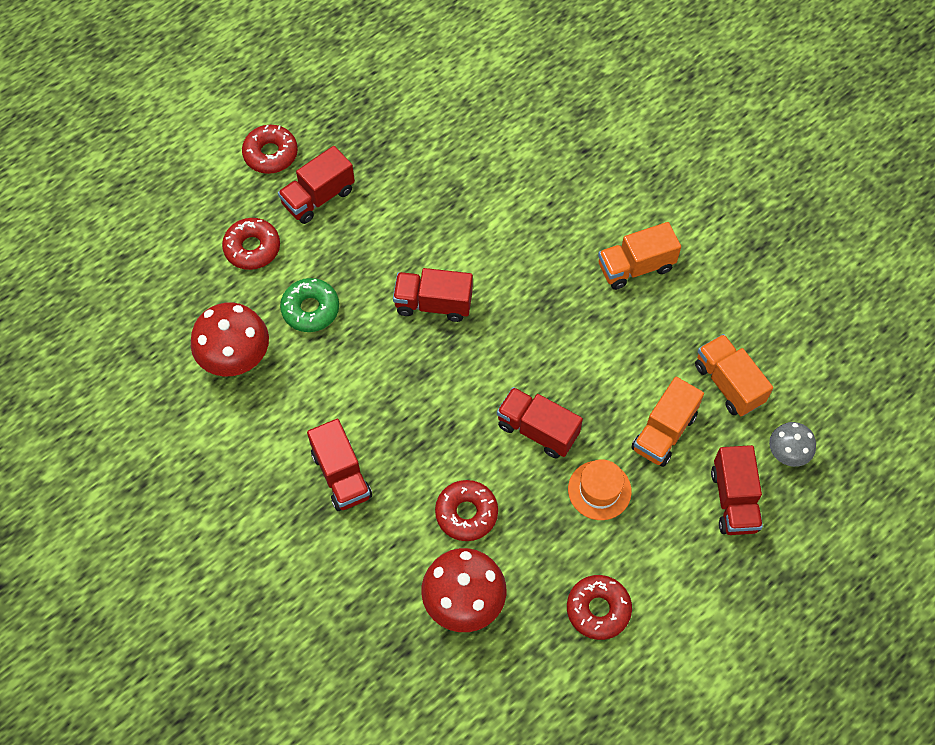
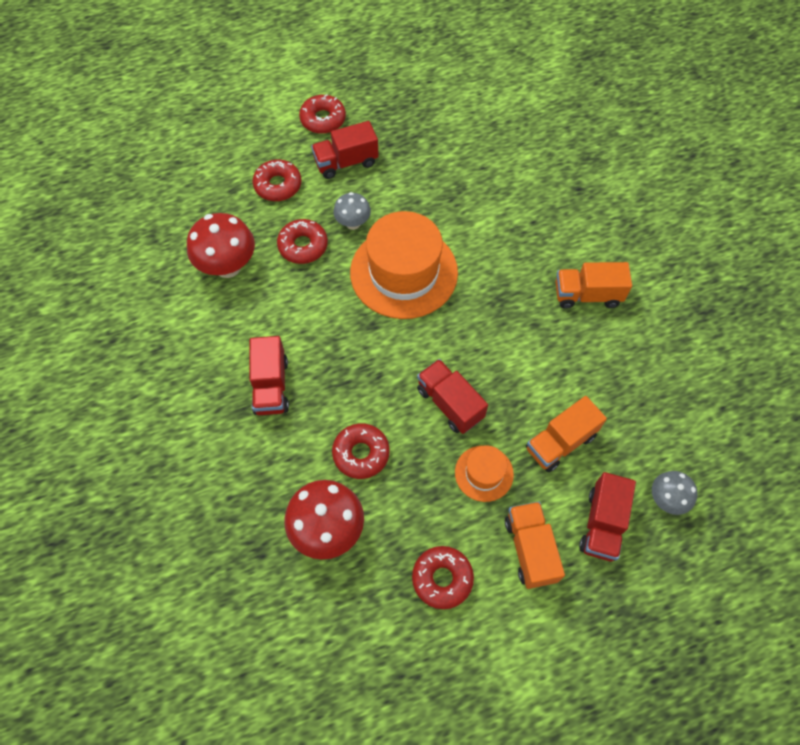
camera: 20 degrees right, 0 degrees up
green donut [280,278,339,332] -> red donut [277,219,328,264]
red truck [393,268,473,322] -> orange hat [350,211,458,319]
orange truck [695,334,773,416] -> orange truck moved to [505,501,565,589]
none -> grey mushroom [333,192,371,230]

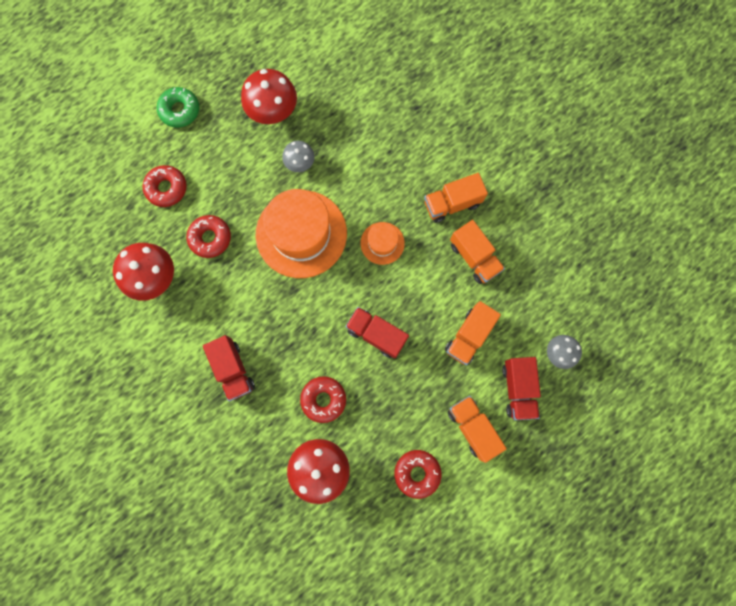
camera: 20 degrees left, 15 degrees up
red donut [299,94,346,134] -> green donut [157,87,199,128]
red truck [311,121,379,179] -> none
grey mushroom [333,192,371,230] -> grey mushroom moved to [282,141,315,172]
orange hat [455,445,514,502] -> orange hat moved to [360,222,405,265]
none -> red mushroom [241,69,297,124]
none -> orange truck [450,220,505,284]

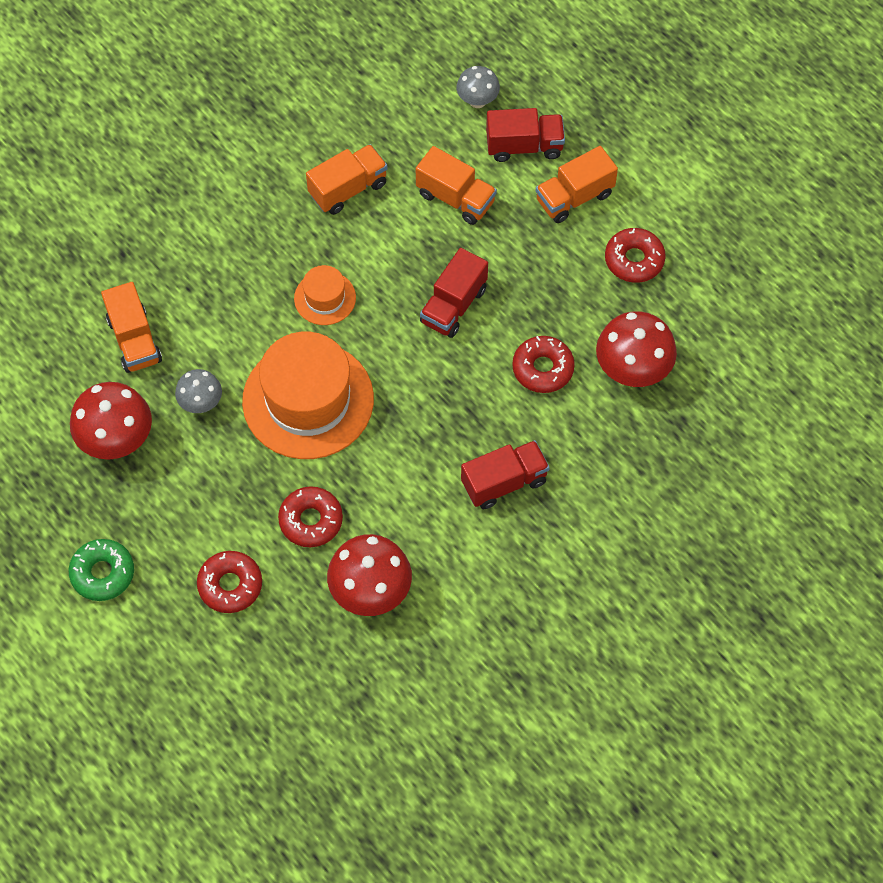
camera: 90 degrees left, 15 degrees down
orange truck [424,173,488,223] -> orange truck moved to [101,282,162,373]

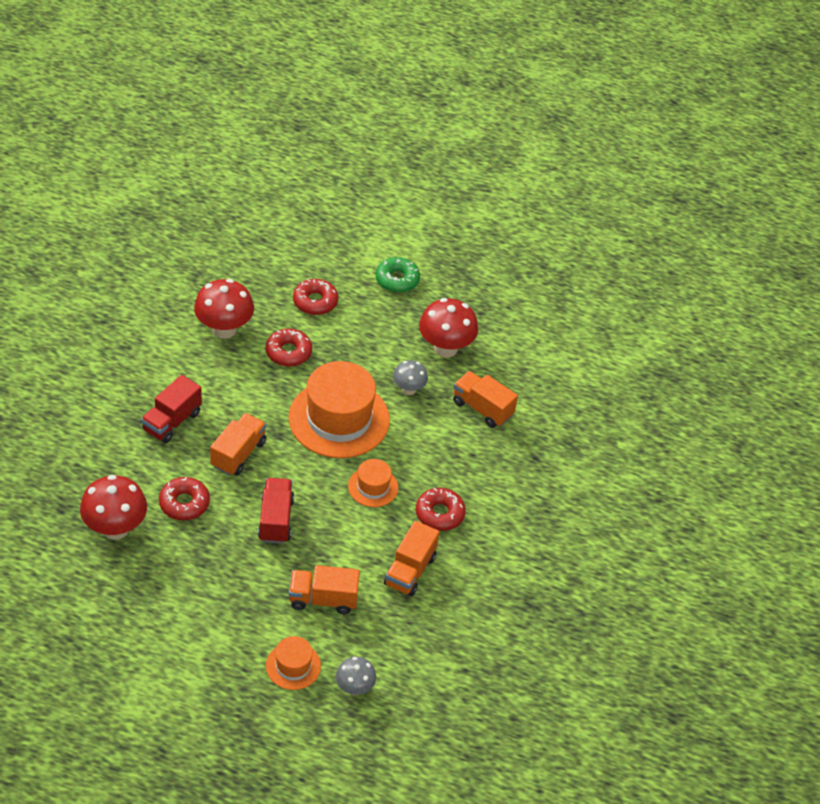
camera: 145 degrees right, 15 degrees down
red truck [486,108,565,162] -> orange hat [266,636,321,690]
orange truck [536,146,618,223] -> orange truck moved to [210,413,266,476]
red donut [605,228,666,283] -> red donut moved to [416,488,466,531]

